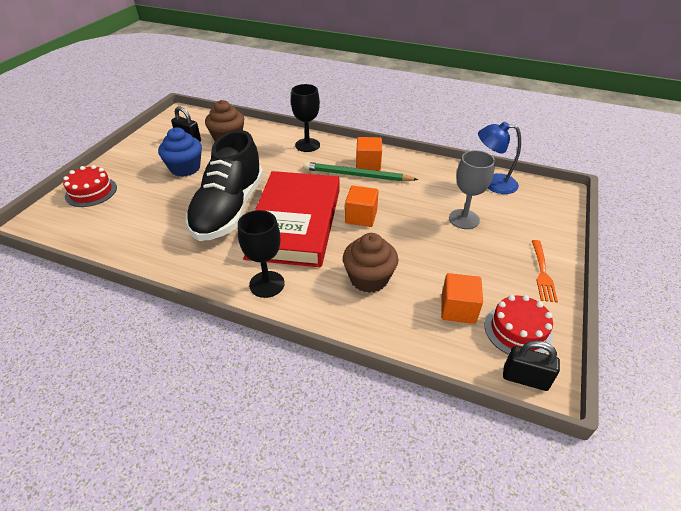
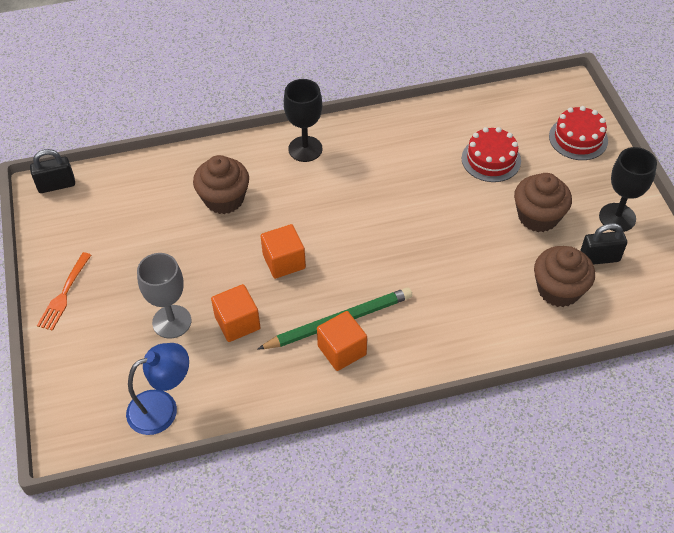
camera: 145 degrees right, 10 degrees up
blue cupcake [158,128,202,177] -> brown cupcake [514,173,572,232]
black shoe [186,130,264,241] -> none
red book [243,171,340,267] -> none
black goblet [291,84,320,152] -> black goblet moved to [599,147,657,232]
orange cube [441,273,483,324] -> orange cube moved to [211,284,261,342]
red cake [485,295,553,355] -> red cake moved to [462,127,521,182]
orange fork [532,240,558,302] -> orange fork turned 135 degrees counterclockwise [37,252,91,331]

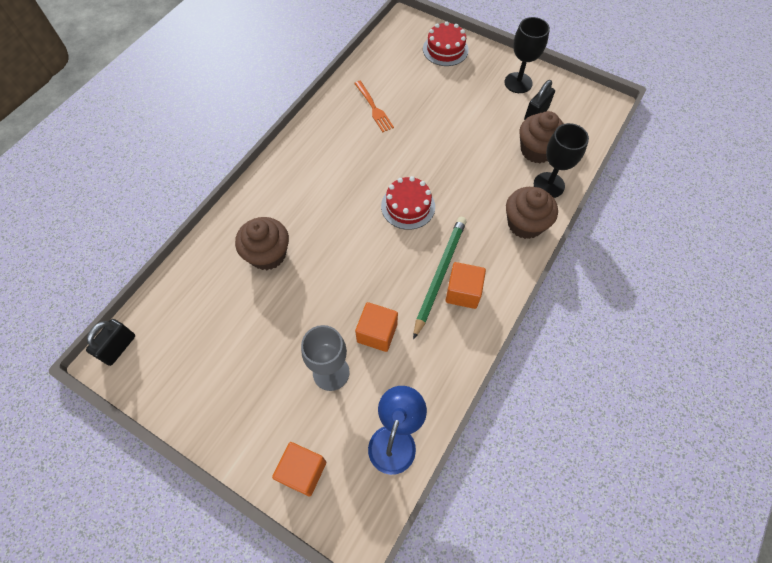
camera: 45 degrees left, 10 degrees up
orange fork [37,252,91,331] -> orange fork moved to [354,81,394,132]
orange cube [261,224,306,279] -> orange cube moved to [272,442,326,497]
black goblet [284,79,322,162] -> black goblet moved to [534,123,589,198]
red cake [462,127,521,182] -> red cake moved to [381,176,435,230]
brown cupcake [514,173,572,232] -> brown cupcake moved to [506,187,558,239]

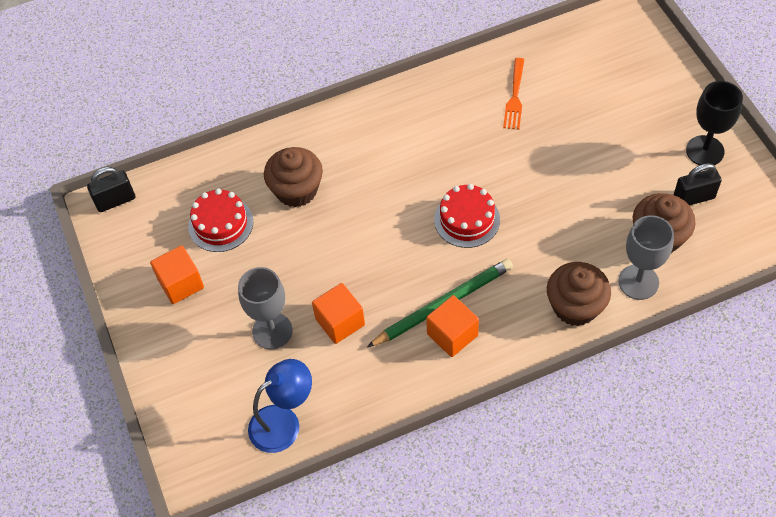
camera: 40 degrees right, 5 degrees down
orange cube [272,442,326,497] -> orange cube moved to [150,245,204,304]
red cake [423,21,469,66] -> red cake moved to [188,188,253,252]
black goblet [534,123,589,198] -> grey goblet [618,215,674,300]

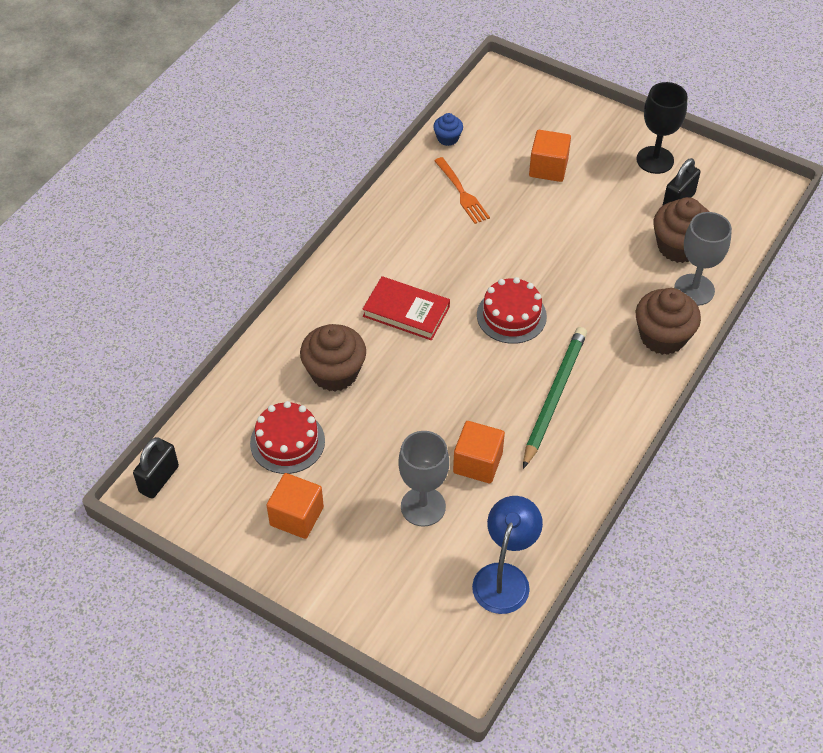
camera: 40 degrees left, 5 degrees down
orange cube [426,295,479,357] -> orange cube moved to [529,130,571,182]
none -> red book [363,276,450,340]
none -> blue cupcake [433,113,463,146]

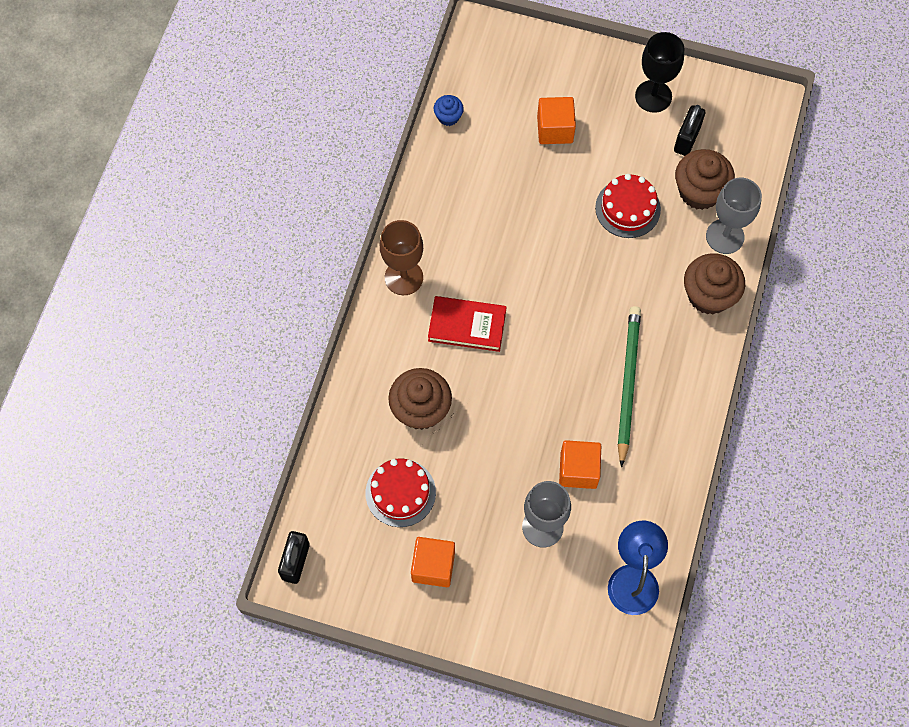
camera: 15 degrees left, 15 degrees up
orange fork [434,157,490,224] -> none
red cake [477,277,547,344] -> red cake moved to [595,174,661,238]
none -> brown goblet [380,220,423,295]

